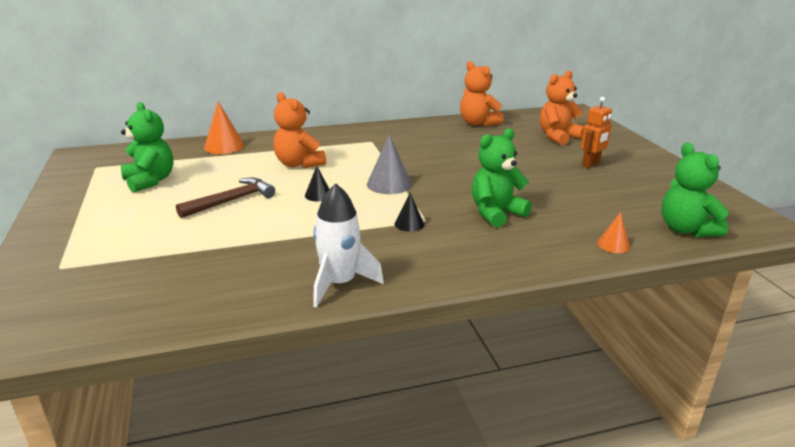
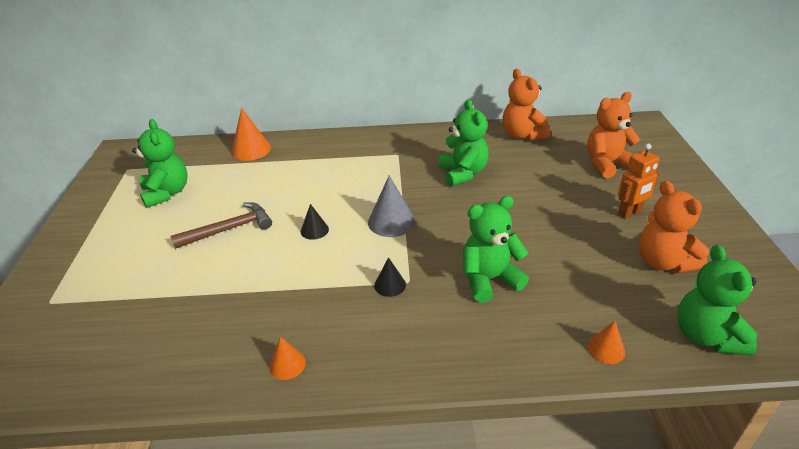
camera: 15 degrees right, 10 degrees up
orange teddy bear [273,92,326,168] -> orange teddy bear moved to [639,181,710,273]
white rocket [313,183,384,308] -> orange cone [269,336,306,380]
none -> green teddy bear [439,100,489,186]

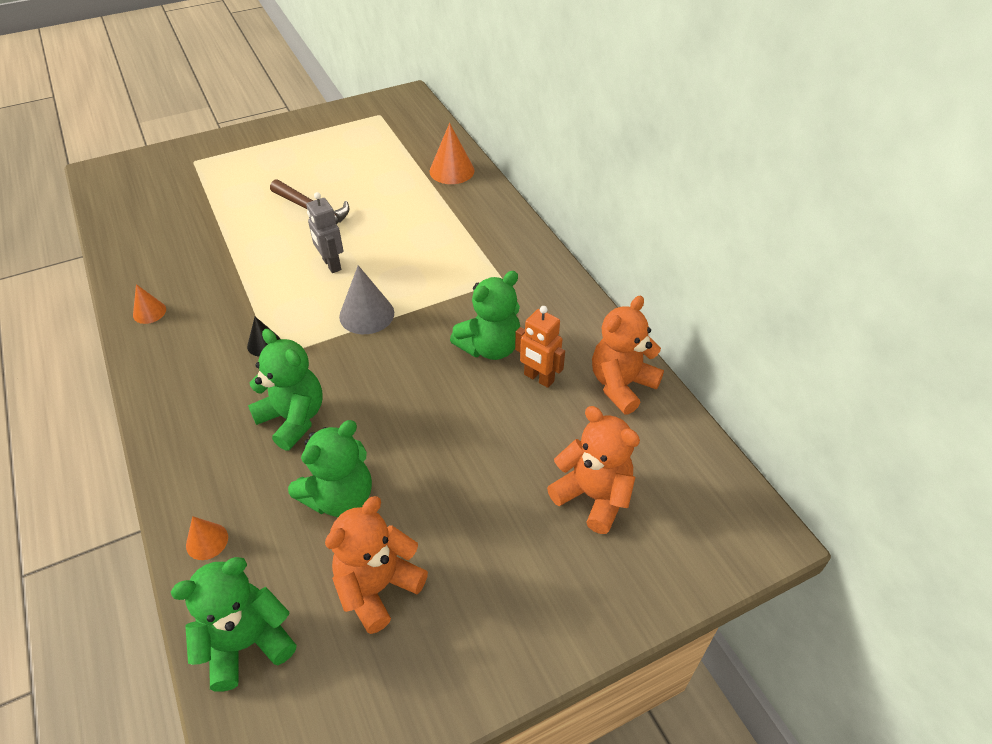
camera: 65 degrees right, 10 degrees up
green teddy bear [132,119,188,208] -> green teddy bear moved to [288,420,372,517]
black cone [301,204,329,240] -> grey robot [306,192,343,273]
orange robot [618,143,660,219] -> orange robot moved to [515,306,565,388]

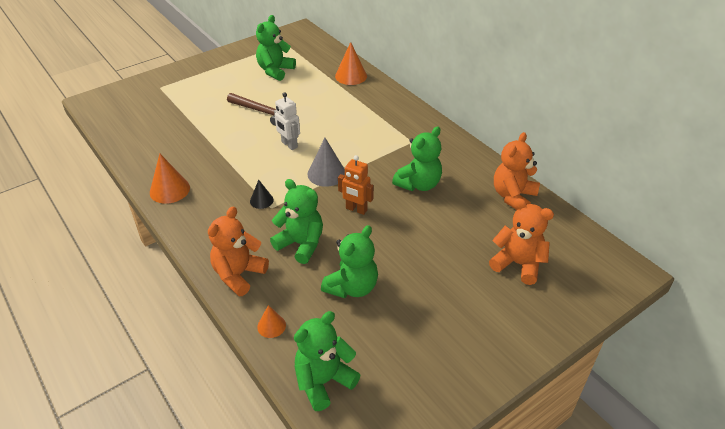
camera: 10 degrees left, 5 degrees down
orange cone [133,284,166,324] -> orange cone [150,154,190,204], size x1.70
grey robot [306,192,343,273] -> white robot [274,92,300,150]
orange teddy bear [325,496,428,634] -> orange teddy bear moved to [208,207,269,296]
orange robot [515,306,565,388] -> orange robot moved to [338,155,374,215]
none -> green teddy bear [256,15,296,81]

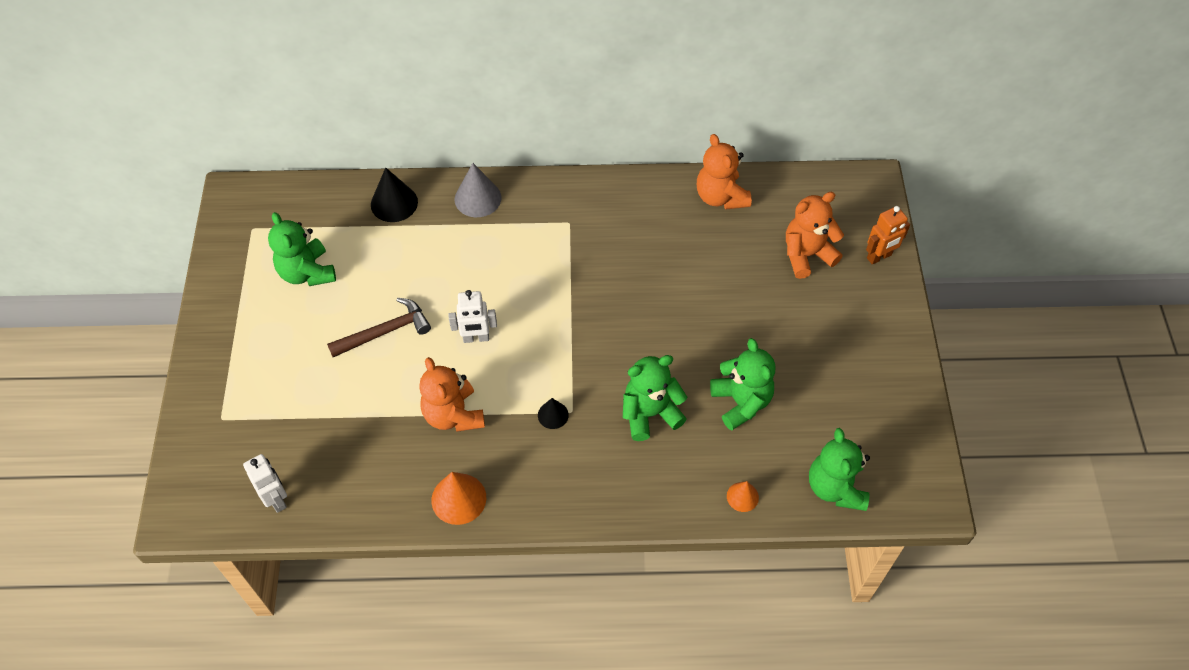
camera: 55 degrees left, 15 degrees up
orange teddy bear [208,207,269,296] -> orange teddy bear moved to [419,357,485,432]
grey cone [307,138,345,187] -> grey cone moved to [455,163,501,217]
orange cone [335,42,367,85] -> black cone [371,167,418,222]
orange robot [338,155,374,215] -> orange robot moved to [866,206,910,264]
green teddy bear [392,127,442,191] -> none
none -> white robot [243,454,287,513]

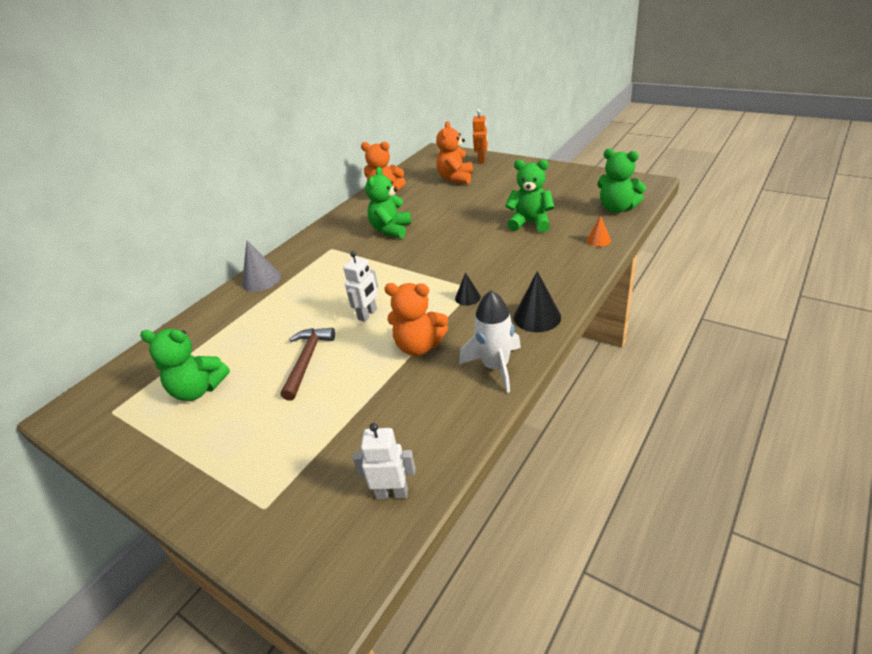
camera: 50 degrees left, 20 degrees down
black cone [371,167,418,222] -> black cone moved to [514,271,561,332]
orange cone [431,472,486,525] -> white rocket [459,291,521,393]
green teddy bear [623,355,687,441] -> green teddy bear moved to [365,167,411,238]

